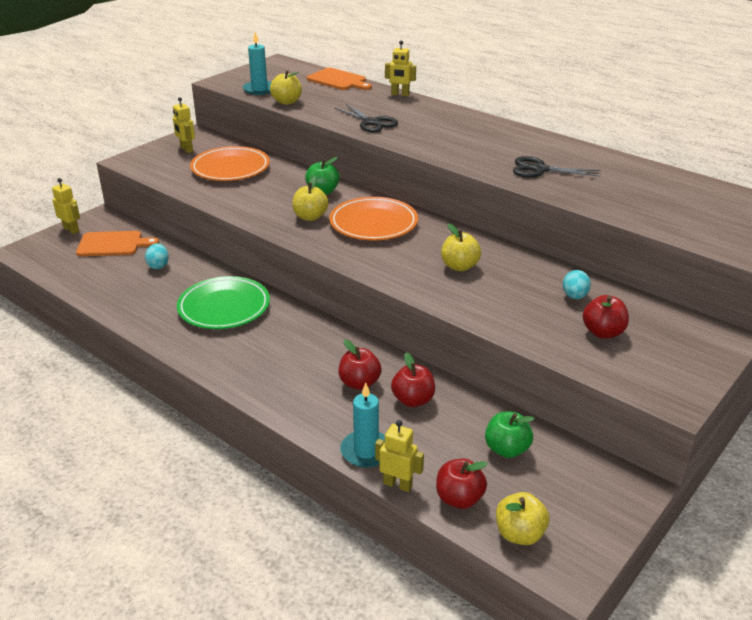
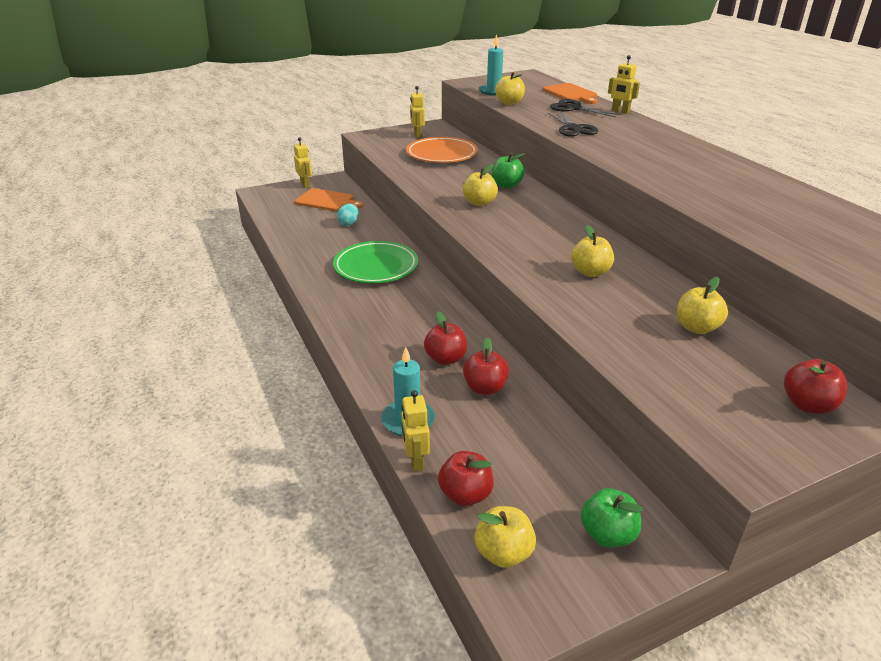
camera: 25 degrees right, 0 degrees up
orange plate [329,197,418,241] -> none
yellow robot [375,420,424,492] -> yellow robot turned 150 degrees counterclockwise [401,390,430,471]
green apple [485,411,535,458] -> green apple moved to [581,488,643,548]
black scissors [513,156,601,178] -> black scissors moved to [550,99,622,118]
turquoise egg [563,270,591,299] -> yellow apple [677,277,728,334]
red apple [583,295,629,339] -> red apple moved to [784,359,847,414]

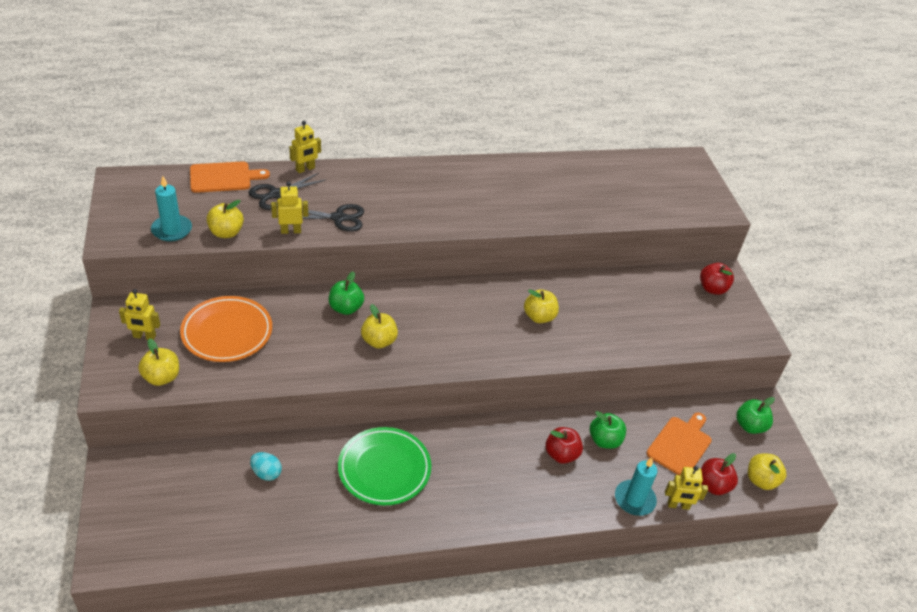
camera: 80 degrees left, 10 degrees up
yellow robot [294,137,312,188] -> yellow robot moved to [271,182,308,234]
orange cutting board [295,188,363,211] -> orange cutting board moved to [646,412,712,475]
red apple [463,337,509,395] -> green apple [590,411,626,449]
yellow apple [677,277,728,334] -> yellow apple moved to [138,338,179,386]

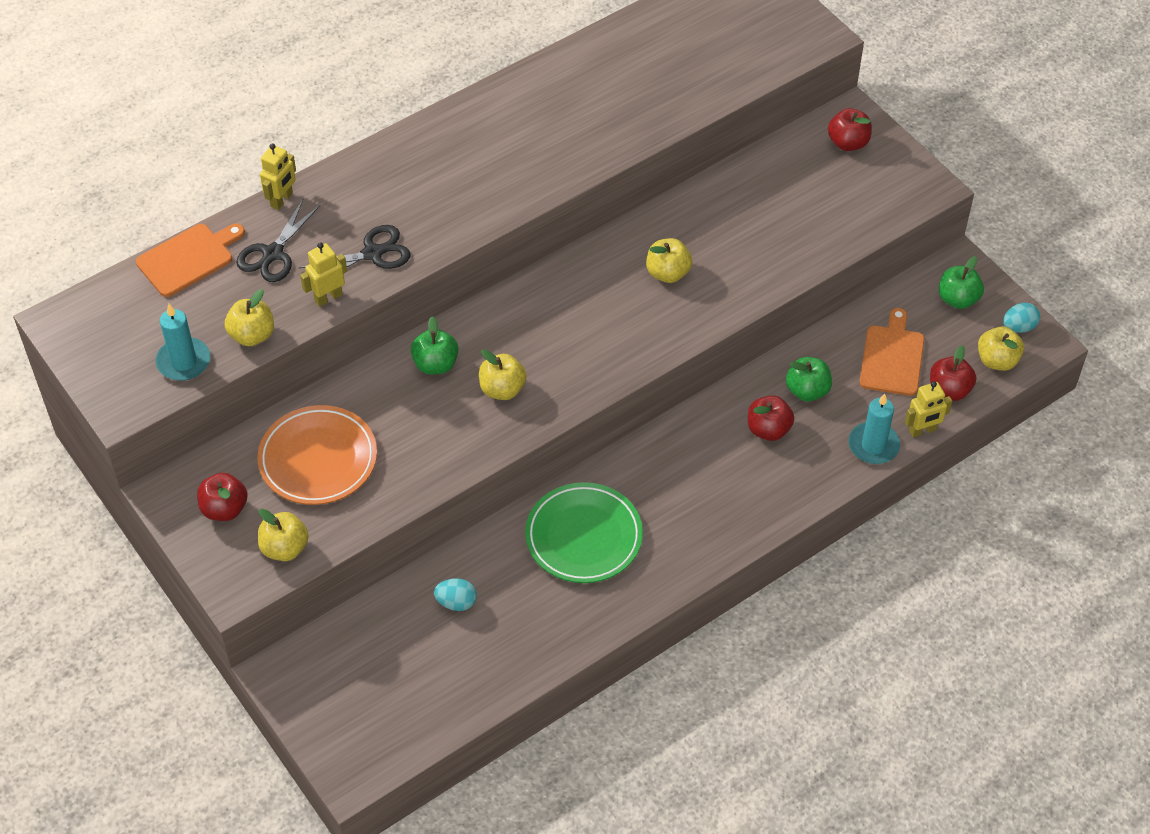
camera: 20 degrees left, 10 degrees up
yellow robot [119,289,160,340] -> red apple [197,473,248,521]
none -> turquoise egg [1003,303,1040,333]

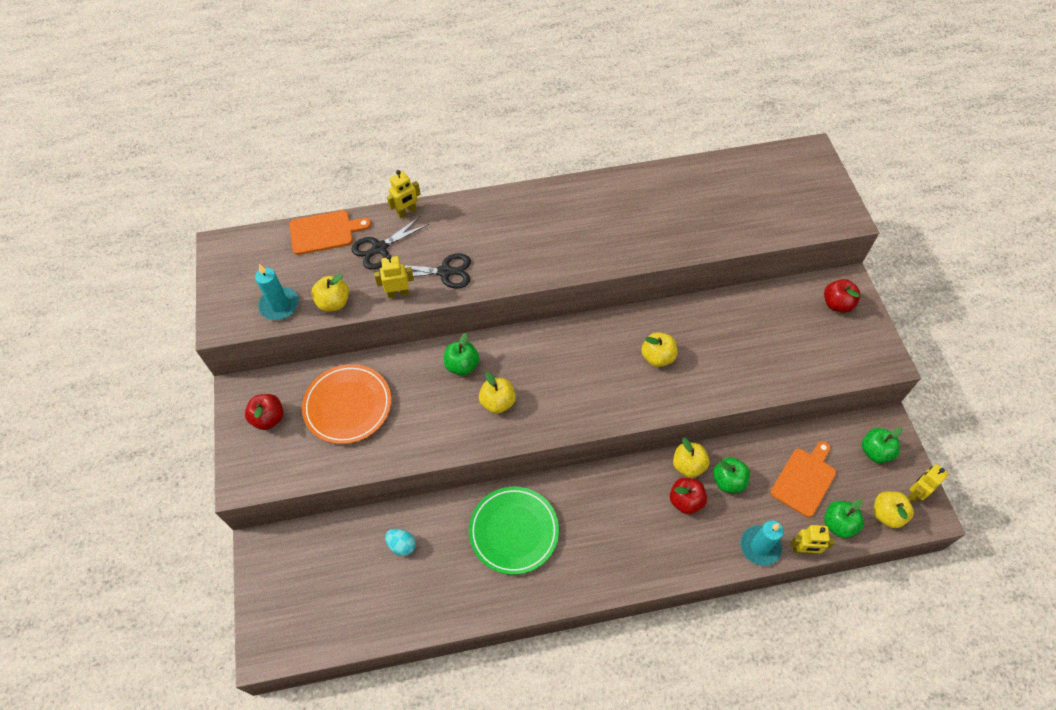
camera: 25 degrees right, 5 degrees up
yellow apple [258,509,309,561] -> yellow apple moved to [673,438,710,478]
red apple [930,345,976,401] -> green apple [824,499,864,538]
turquoise egg [1003,303,1040,333] -> yellow robot [907,464,949,502]

